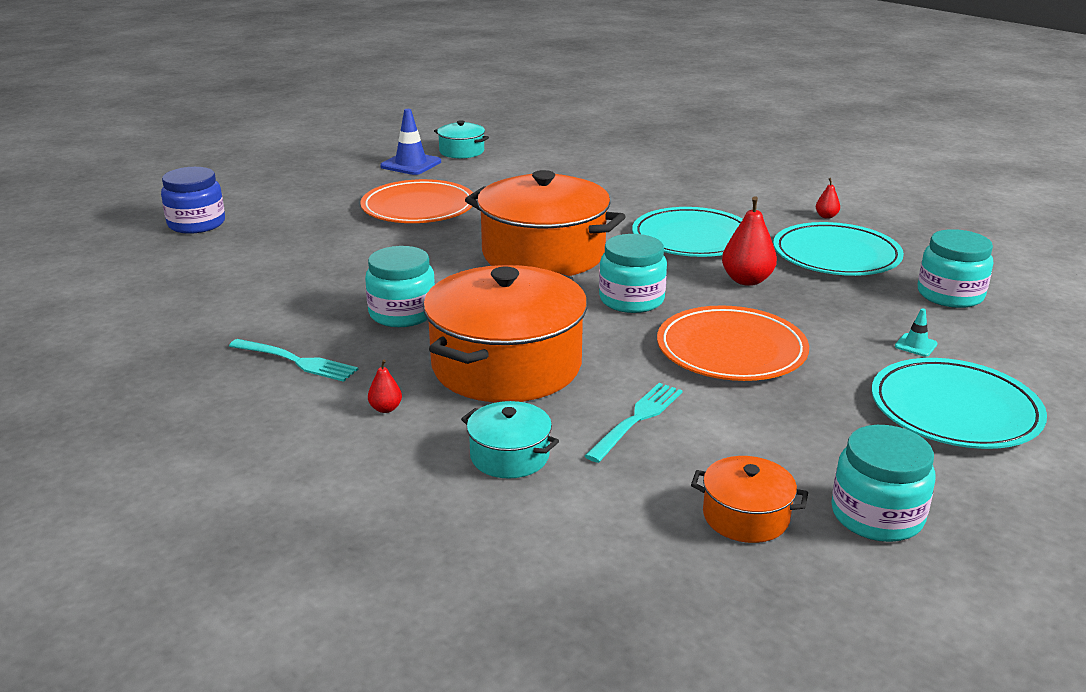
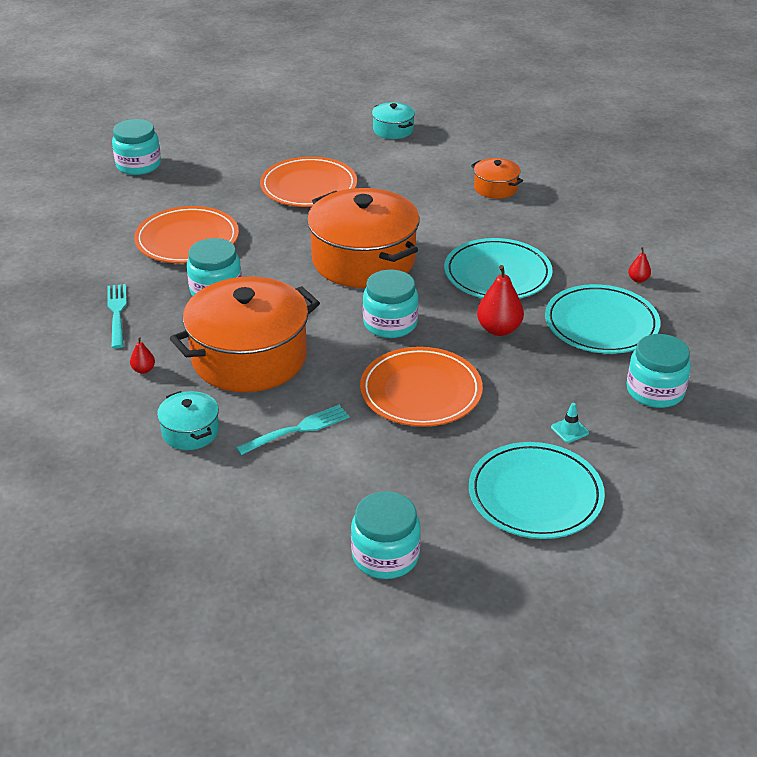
camera: 25 degrees right, 10 degrees up
blue jar [161,167,225,234] -> turquoise jar [112,119,161,175]
turquoise fork [229,339,358,382] -> turquoise fork turned 150 degrees counterclockwise [107,284,127,348]
blue traffic cone [380,109,441,175] -> none
orange pot [691,456,808,543] -> orange pot moved to [471,158,523,199]
none -> orange plate [134,206,239,263]

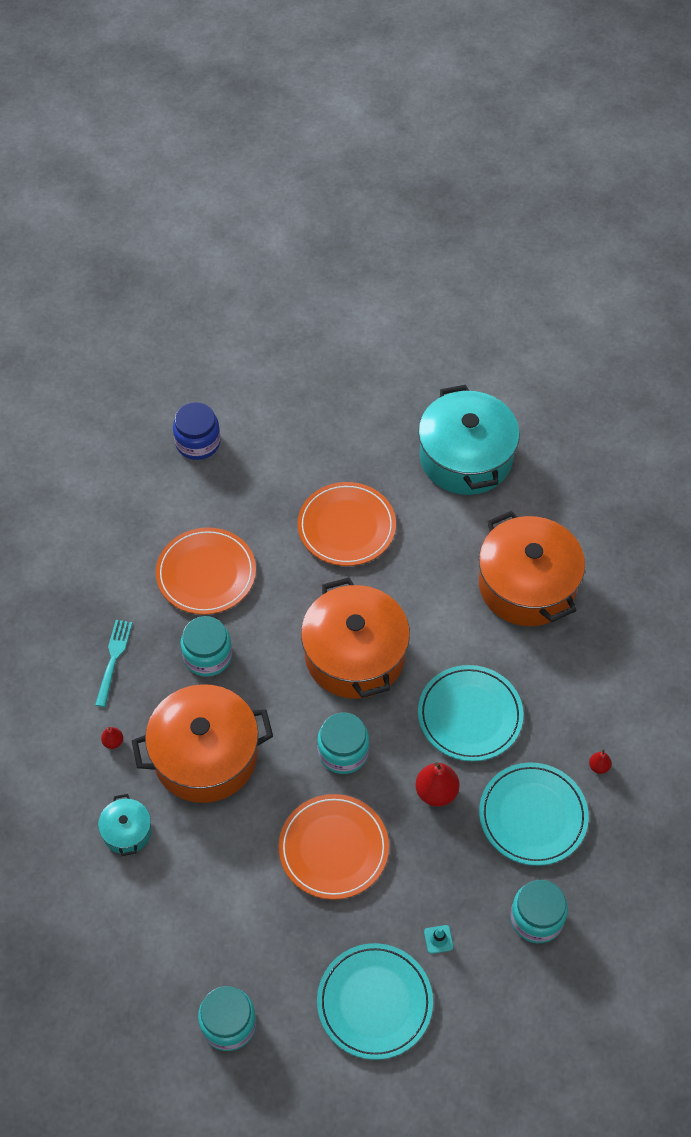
camera: 20 degrees right, 20 degrees up
turquoise jar [112,119,161,175] -> blue jar [173,402,221,460]
turquoise fork [236,405,350,455] -> none
turquoise pot [372,102,415,139] -> turquoise pot [418,385,520,495], size x2.17
orange pot [471,158,523,199] -> orange pot [479,511,585,626], size x2.17

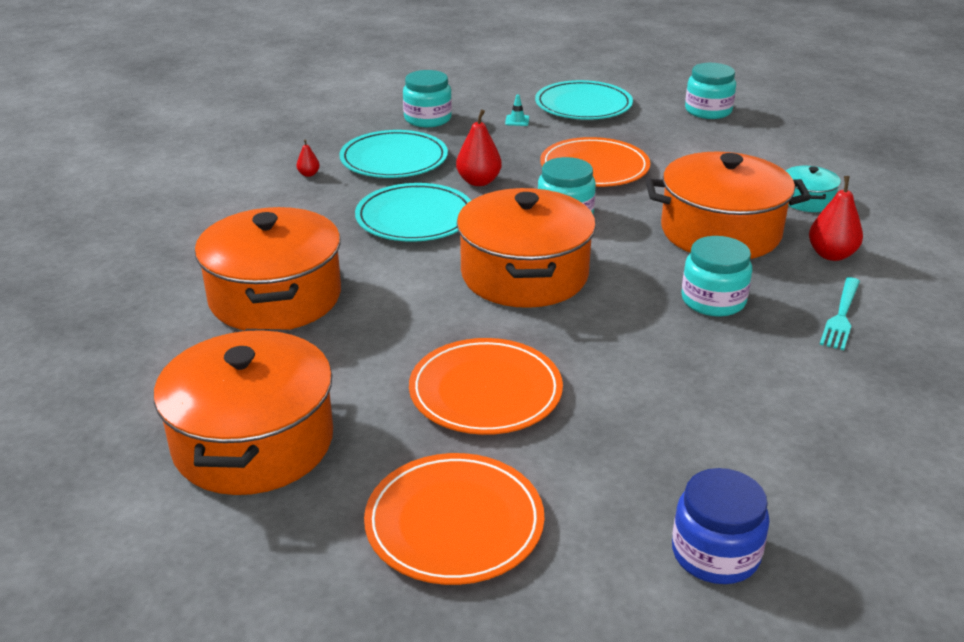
camera: 165 degrees left, 25 degrees down
red pear [101,727,123,749] -> red pear [809,176,863,261], size x1.96
orange plate [156,527,256,615] -> orange plate moved to [364,453,544,585]
turquoise pot [418,385,520,495] -> orange pot [154,329,333,495]

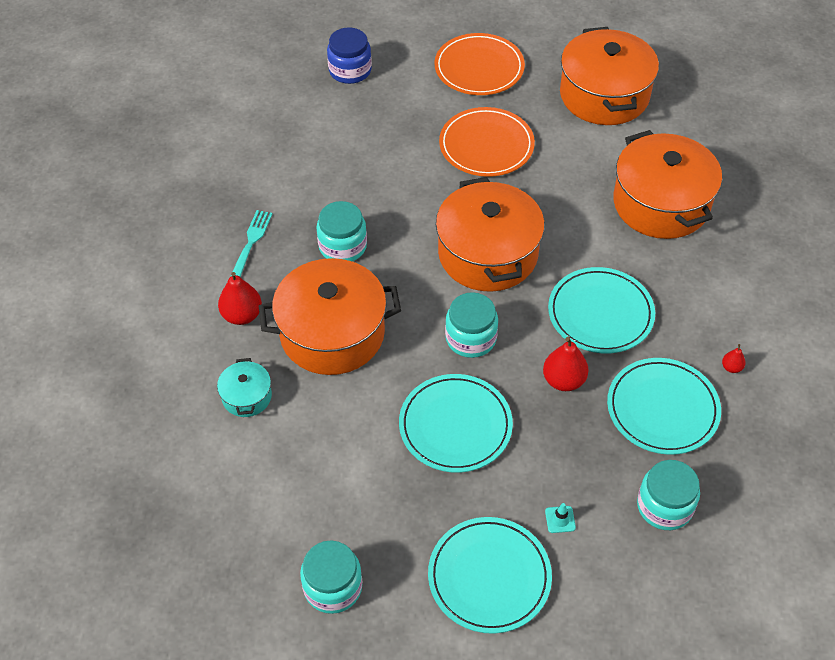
camera: 170 degrees right, 20 degrees up
orange plate [540,137,650,187] -> turquoise plate [399,374,513,473]

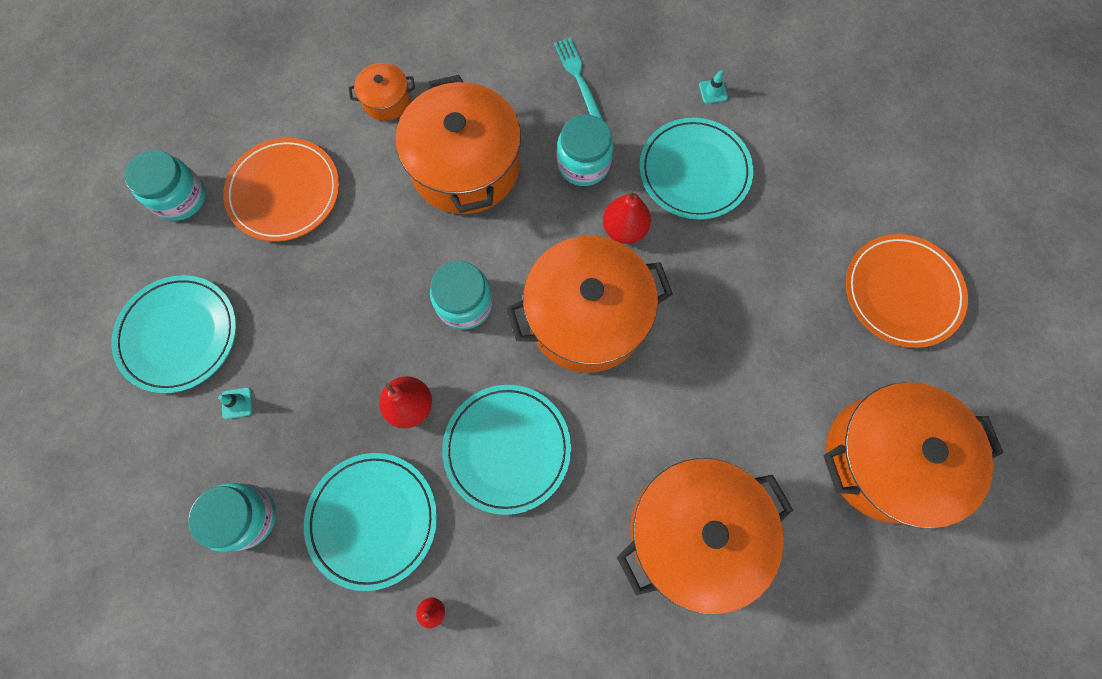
camera: 85 degrees right, 20 degrees up
turquoise pot [217,358,272,417] -> orange pot [348,63,415,121]
red pear [218,272,262,325] -> red pear moved to [603,190,651,244]
turquoise fork [230,210,272,277] -> turquoise fork turned 120 degrees counterclockwise [554,38,603,120]
blue jar [327,28,372,84] -> none
turquoise plate [399,374,513,473] -> turquoise plate moved to [639,118,753,220]
orange plate [439,107,535,177] -> orange plate moved to [223,138,339,242]
none -> turquoise traffic cone [699,70,728,104]

